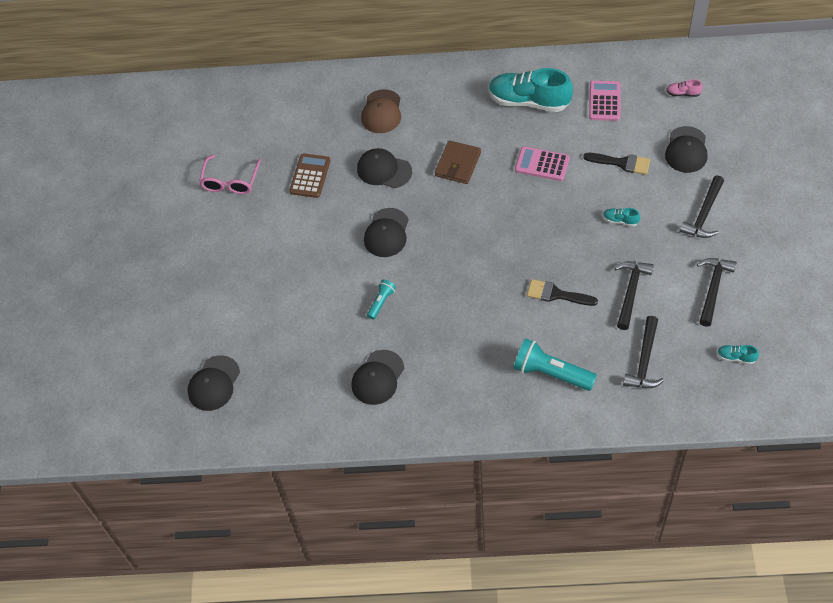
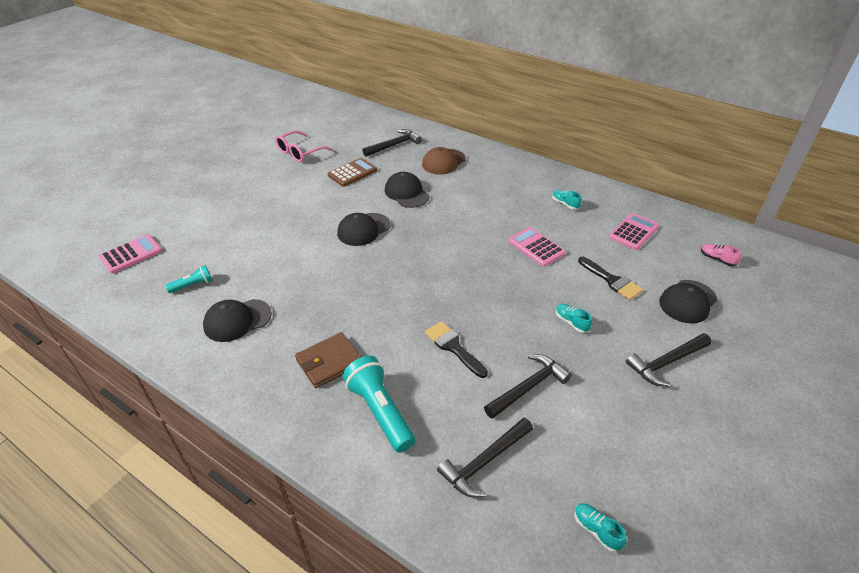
camera: 30 degrees right, 15 degrees down
black cap [188,355,240,411] -> pink calculator [99,234,162,274]
turquoise flashlight [367,279,396,320] -> turquoise flashlight moved to [165,265,212,293]
brown wallet [435,140,481,184] -> brown wallet moved to [295,332,361,388]
turquoise shoe [489,68,573,112] -> turquoise shoe [552,190,581,210], size x0.41
black hammer [697,258,737,327] -> black hammer moved to [362,129,422,157]

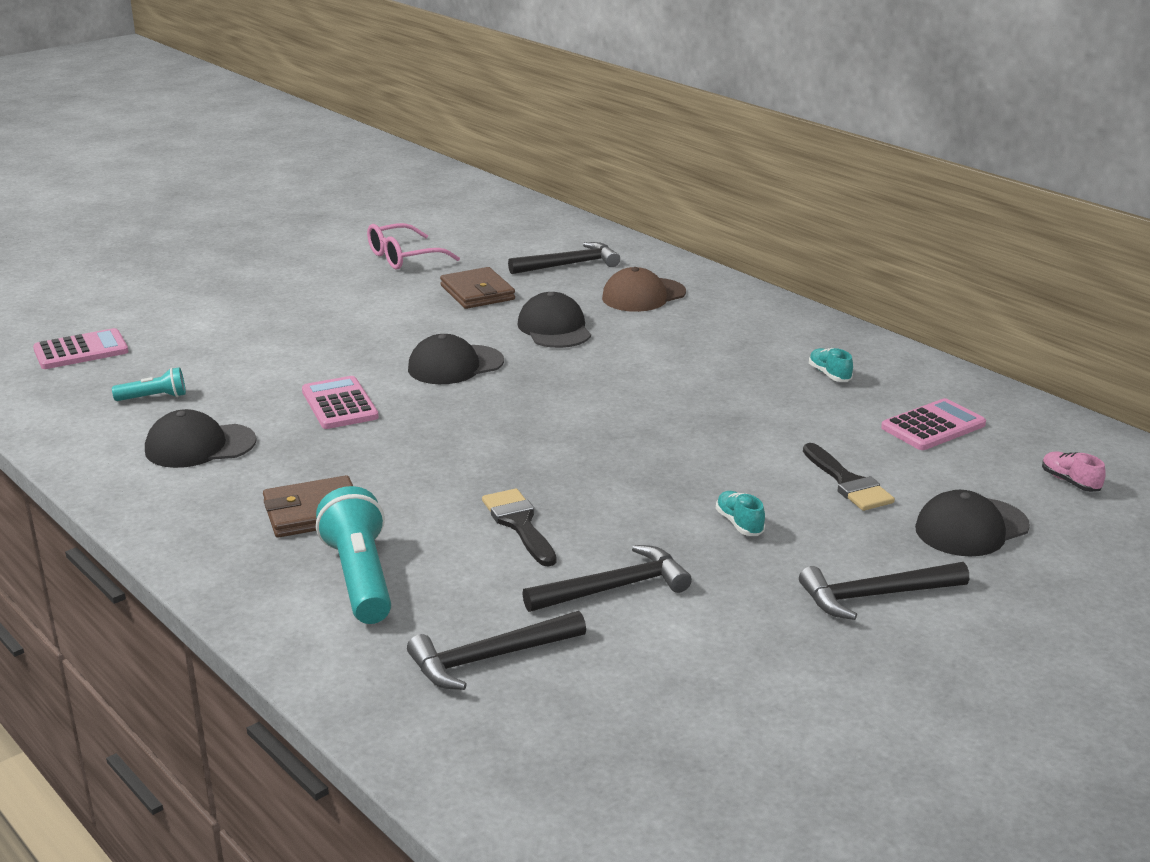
camera: 15 degrees right, 15 degrees down
brown calculator [328,158,377,187] -> brown wallet [440,267,515,309]
pink calculator [508,227,566,267] -> pink calculator moved to [302,376,379,429]
turquoise shoe [574,503,627,552] -> none

